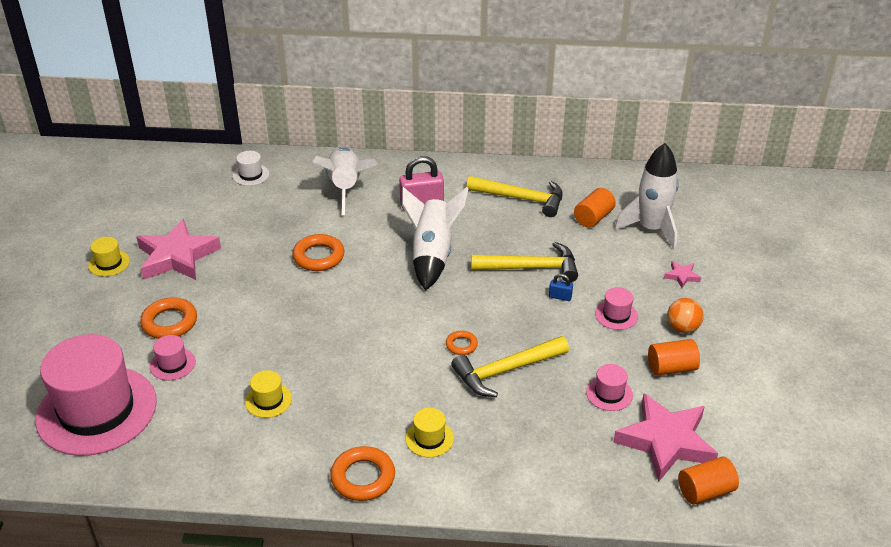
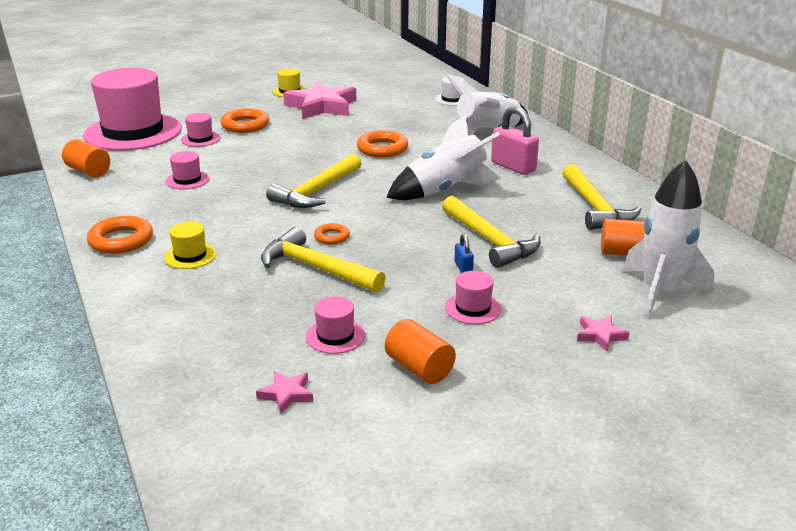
camera: 60 degrees right, 10 degrees down
yellow hat [245,370,292,418] -> pink hat [165,151,209,189]
pink star [613,393,718,482] -> pink star [256,371,313,414], size x0.42
orange ball [667,298,704,333] -> none
orange cylinder [678,457,739,504] -> orange cylinder moved to [62,139,110,177]
none -> yellow hammer [266,153,362,208]

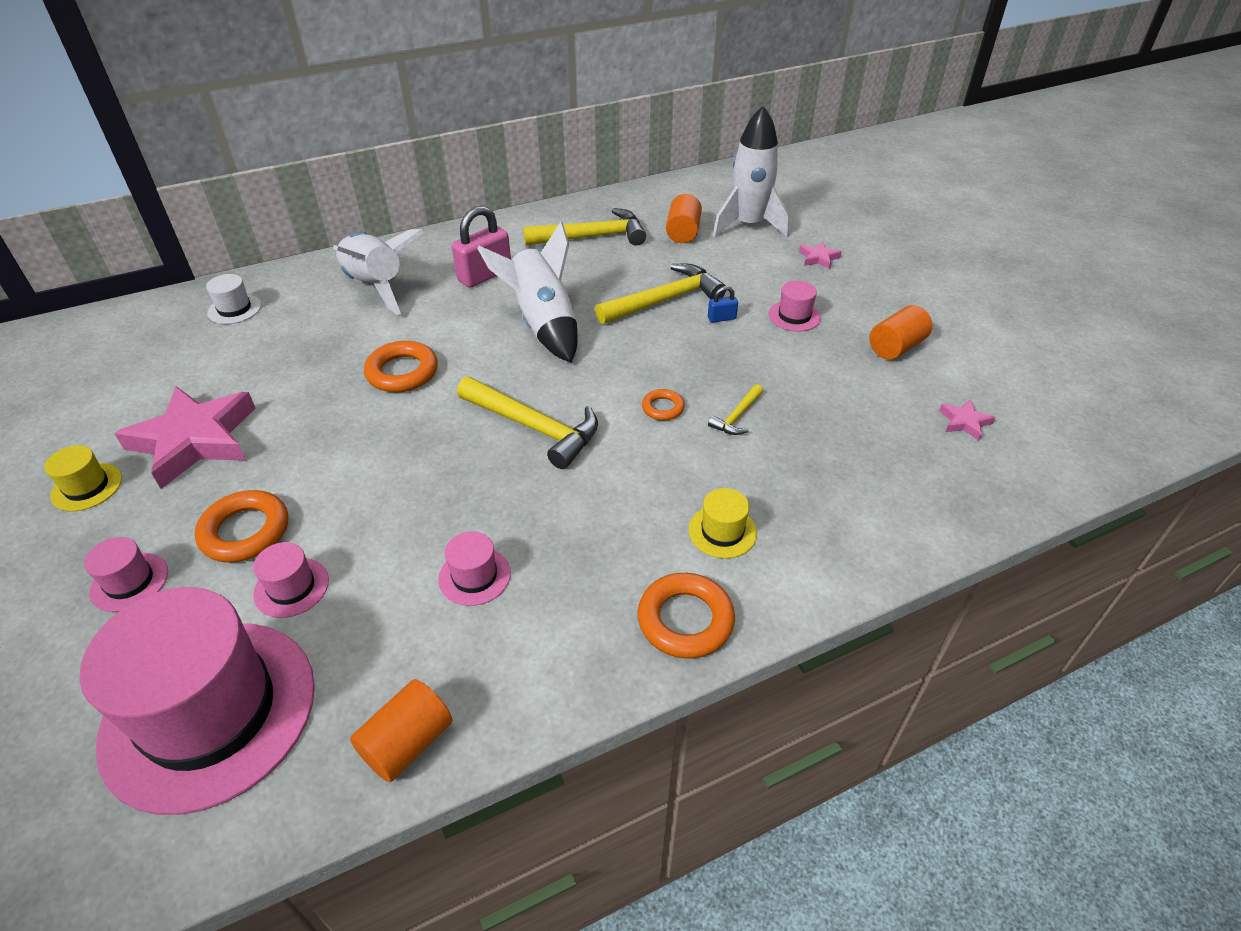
camera: 90 degrees left, 15 degrees up
yellow hammer [261,227,386,293] -> yellow hammer [708,384,763,435], size x0.49
pink hat [306,296,365,354] -> pink hat moved to [84,537,168,612]

